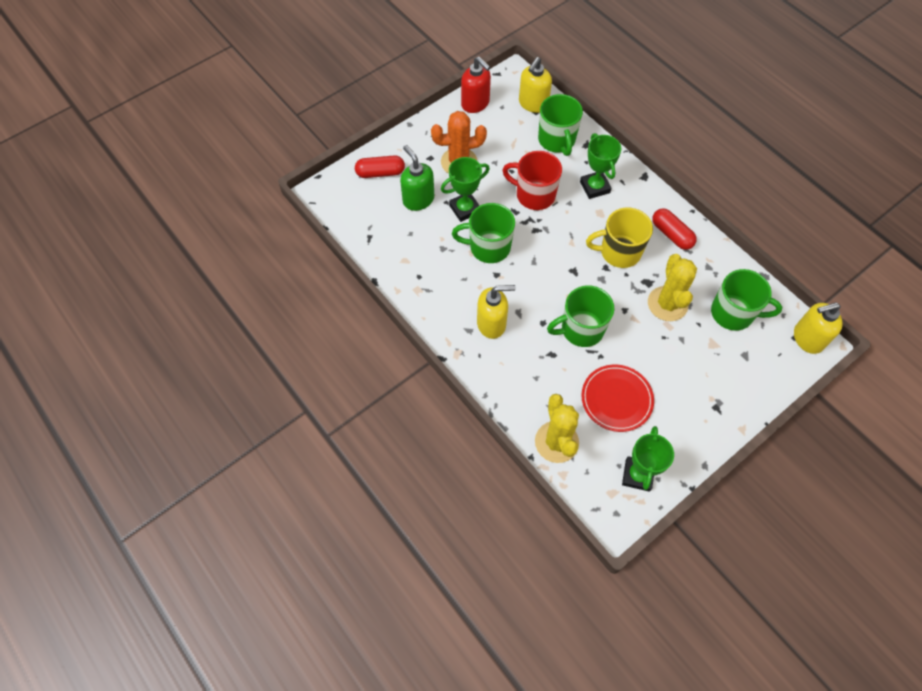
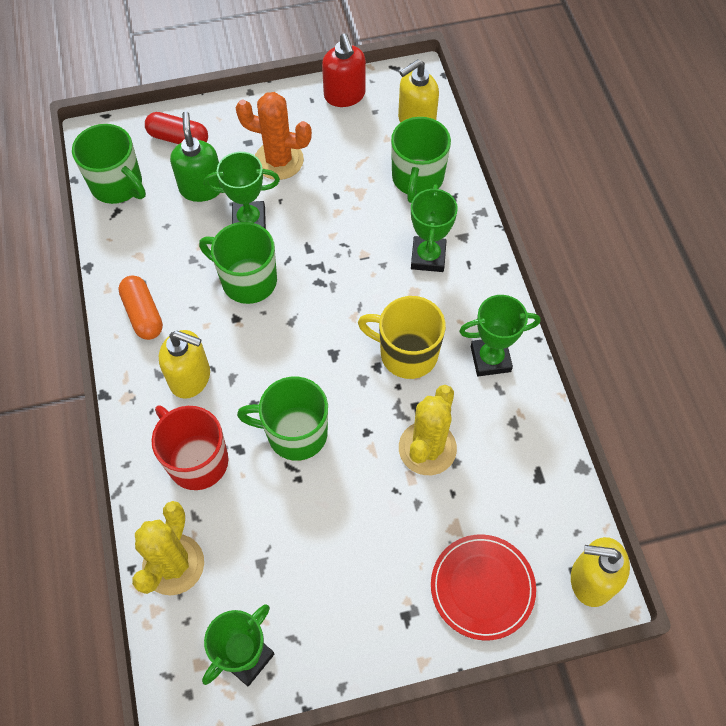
camera: 25 degrees right, 0 degrees up
red mug [502,151,562,210] -> red mug moved to [152,405,229,490]
red plate [581,365,654,432] -> red plate moved to [431,534,536,641]
red capsule [652,208,697,250] -> green trophy [459,295,541,376]
green mug [711,269,782,331] -> green mug moved to [72,124,146,204]
none -> orange capsule [118,275,163,340]

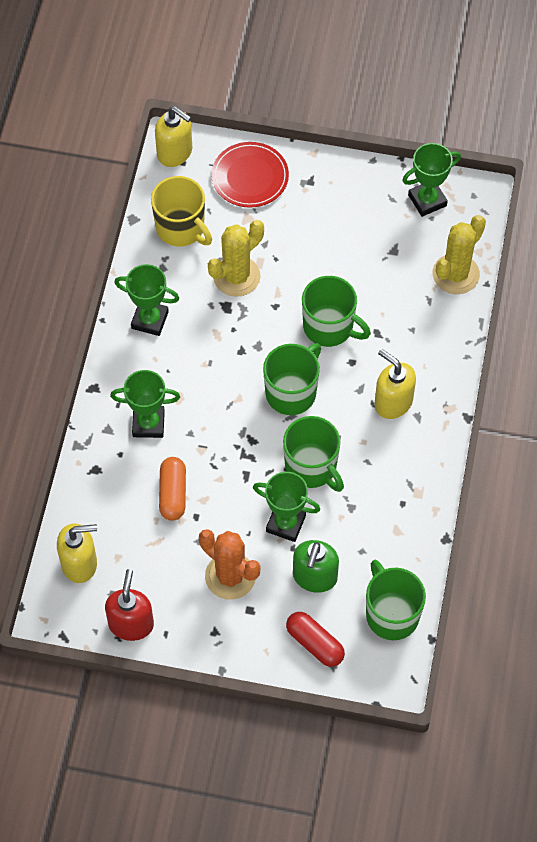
camera: 155 degrees left, 0 degrees up
orange capsule [118,275,163,340] -> orange capsule moved to [159,457,186,521]
red mug [152,405,229,490] -> none
yellow mug [358,296,446,379] -> yellow mug moved to [151,176,212,246]
green mug [391,117,451,203] -> green mug moved to [263,343,321,415]
green trophy [411,184,458,272] -> green trophy turned 60 degrees clockwise [110,370,180,438]

